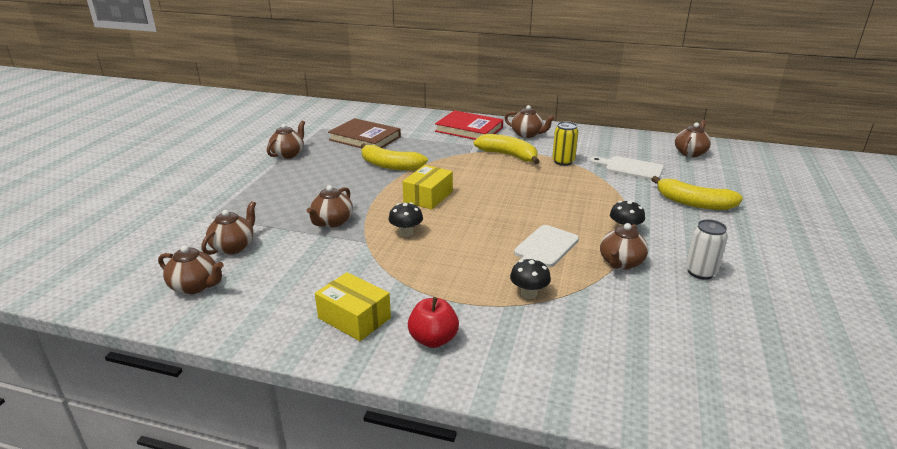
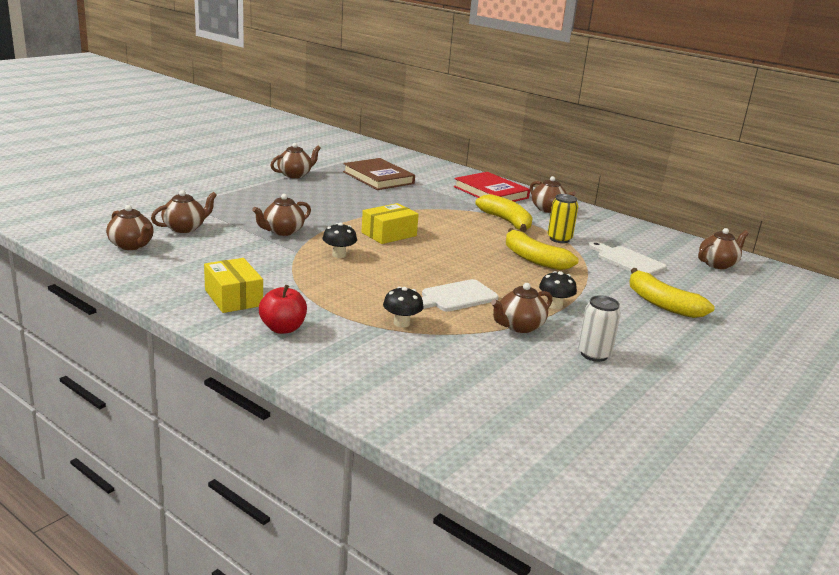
camera: 20 degrees right, 5 degrees down
yellow banana [361,143,428,171] -> yellow banana moved to [506,228,579,270]

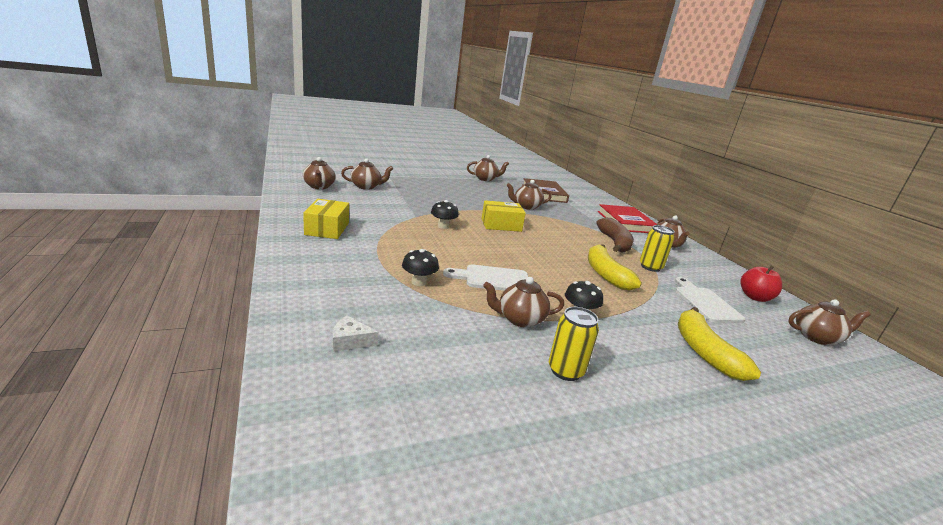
camera: 30 degrees right, 0 degrees up
brown teapot [252,194,311,236] -> brown teapot moved to [506,180,552,210]
red apple [259,285,307,334] -> red apple moved to [740,266,782,302]
yellow banana [475,194,533,233] -> brown banana [596,218,634,253]
white can [578,295,621,362] -> yellow can [549,307,599,381]
none -> white cheese [333,315,378,352]

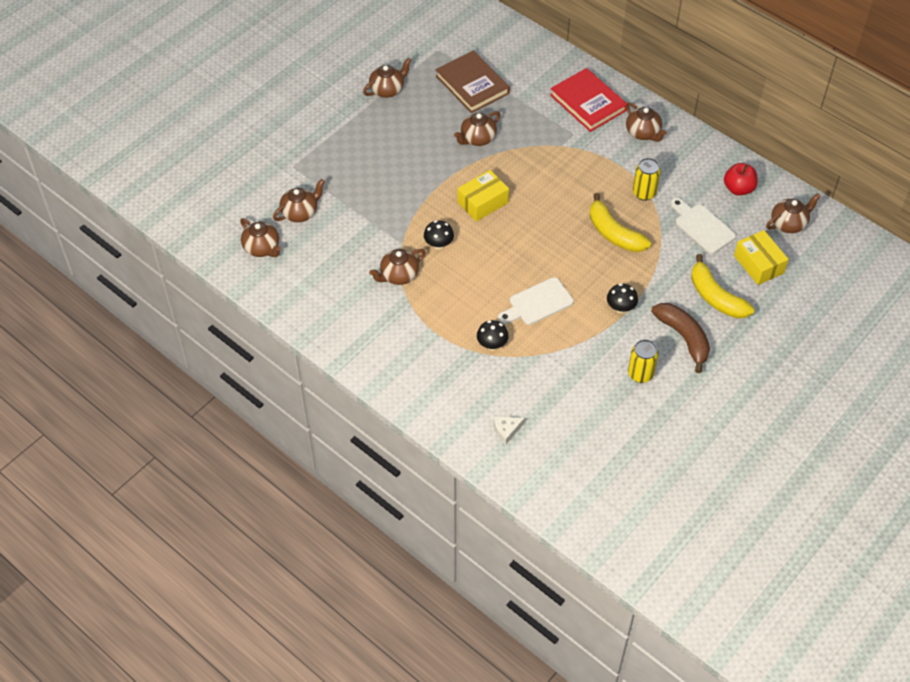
camera: 25 degrees left, 30 degrees up
yellow box [303,199,349,239] -> yellow box moved to [734,230,789,285]
brown teapot [483,277,564,327] -> brown teapot moved to [369,249,426,285]
brown banana [596,218,634,253] -> brown banana moved to [651,303,710,373]

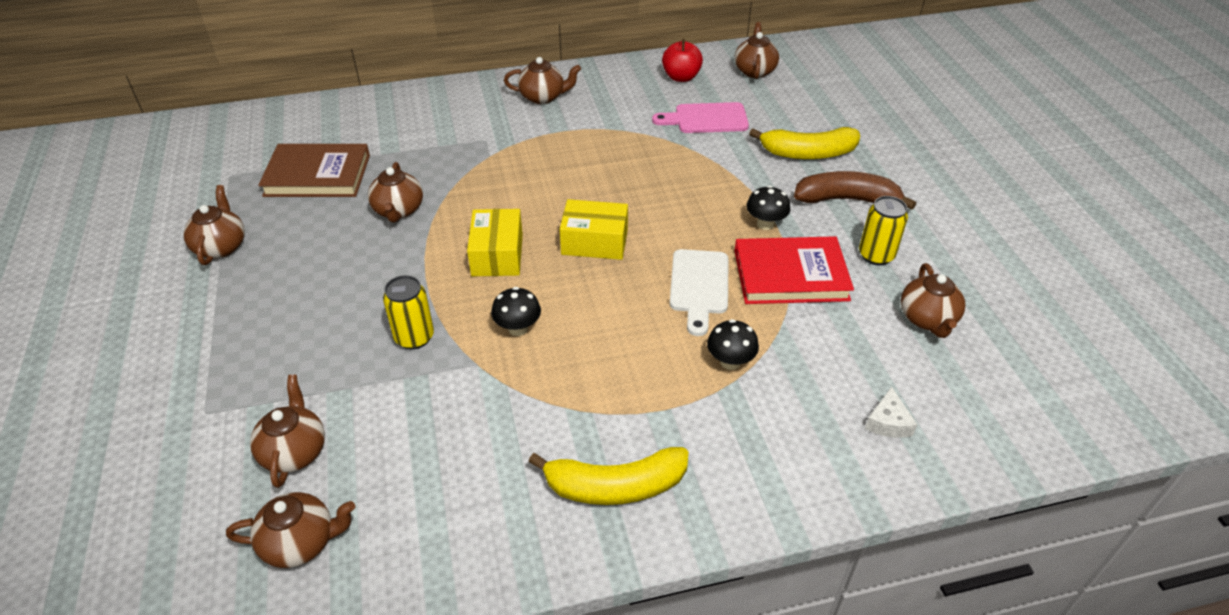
camera: 55 degrees left, 10 degrees down
brown teapot [369,249,426,285] -> brown teapot moved to [901,263,965,338]
red book [550,68,627,132] -> red book moved to [734,236,854,304]
yellow banana [590,193,651,252] -> yellow banana moved to [528,447,688,505]
yellow can [633,158,661,201] -> yellow can moved to [383,275,434,349]
white cutting board [670,198,736,254] -> pink cutting board [652,102,749,133]
yellow box [734,230,789,285] -> yellow box moved to [560,199,628,260]

